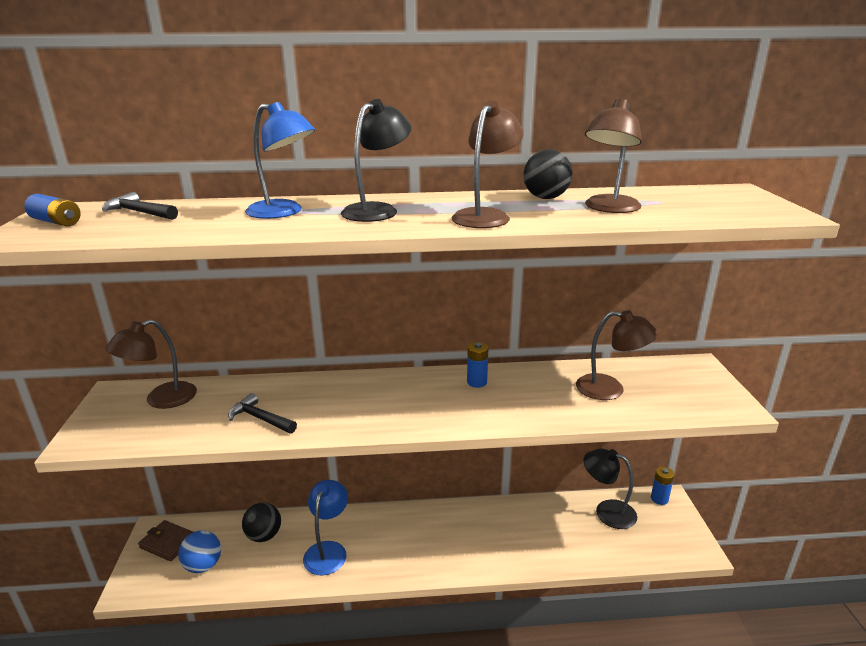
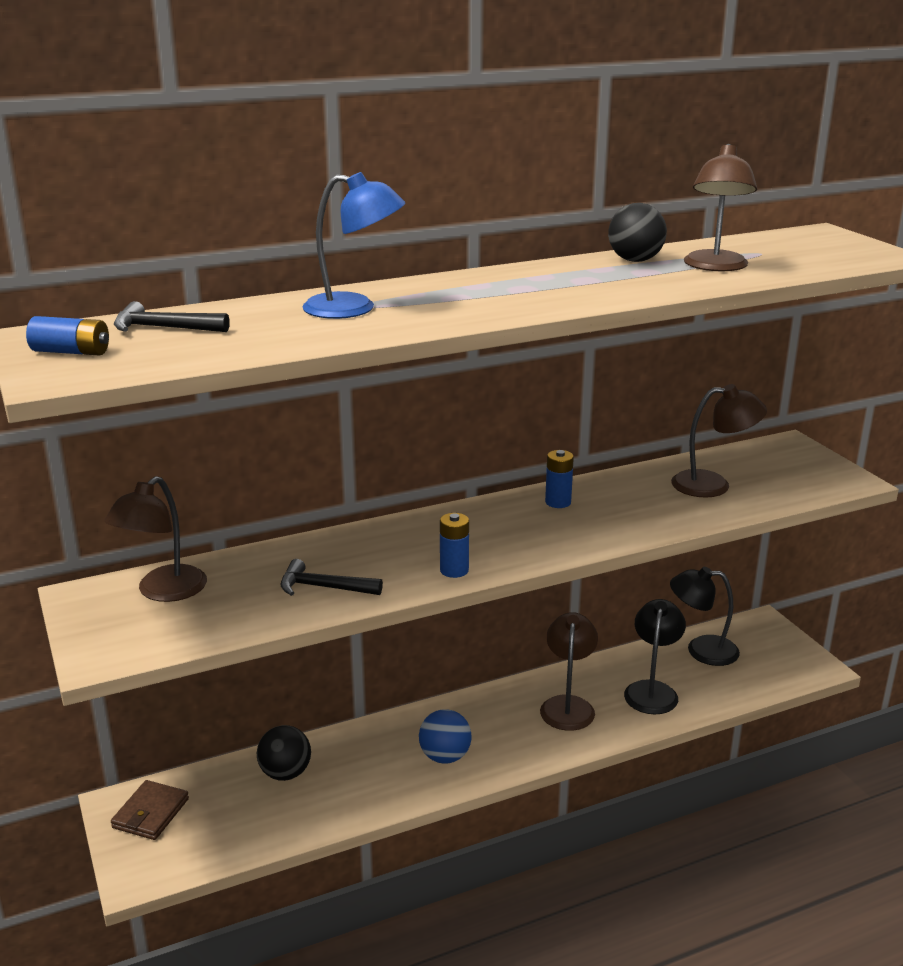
camera: 20 degrees left, 0 degrees up
brown wallet [138,520,193,561] -> brown wallet turned 75 degrees counterclockwise [111,780,189,840]
blue ball [178,530,221,573] -> blue ball moved to [419,709,472,764]
blue lamp [303,480,348,575] -> none
black lamp [341,99,411,222] -> black lamp moved to [624,599,686,714]
brown lamp [451,101,524,228] -> brown lamp moved to [540,612,598,731]
blue battery [651,467,674,505] -> blue battery moved to [440,513,469,578]

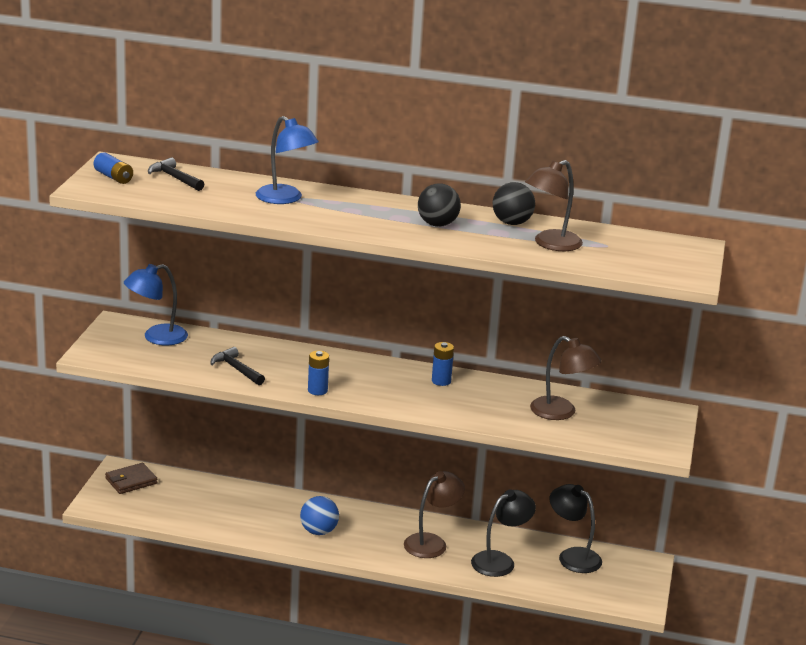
camera: 35 degrees right, 0 degrees up
brown lamp [104,476,207,602] -> blue lamp [124,264,188,345]
black ball [257,725,311,781] -> black ball moved to [418,183,461,227]

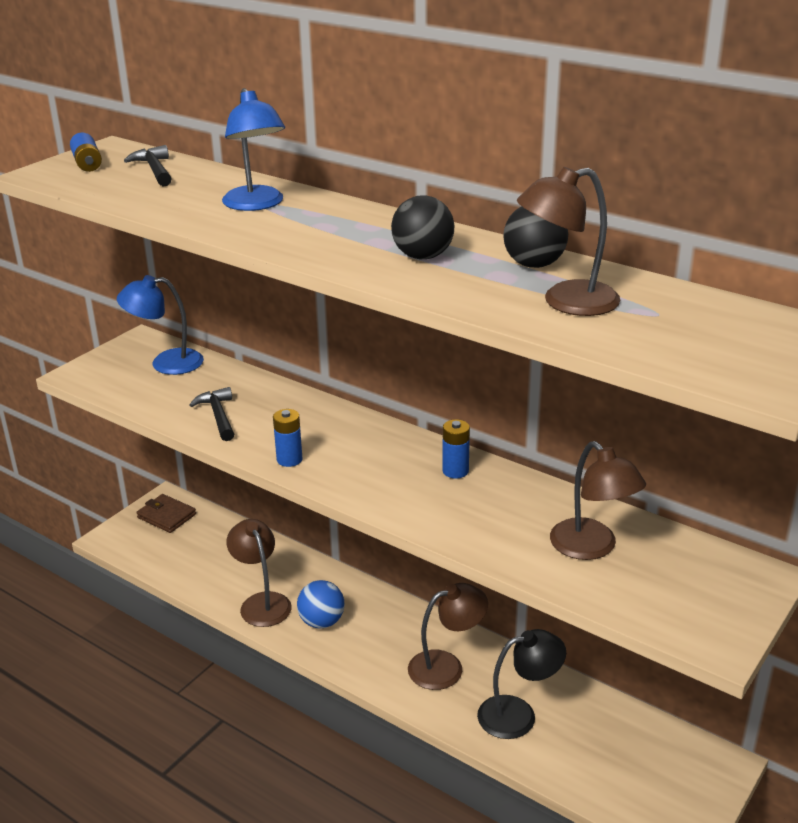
camera: 25 degrees right, 5 degrees up
brown wallet [105,463,158,494] -> brown wallet turned 45 degrees clockwise [136,494,196,533]
black lamp [550,484,602,573] -> none
none -> brown lamp [227,519,292,627]

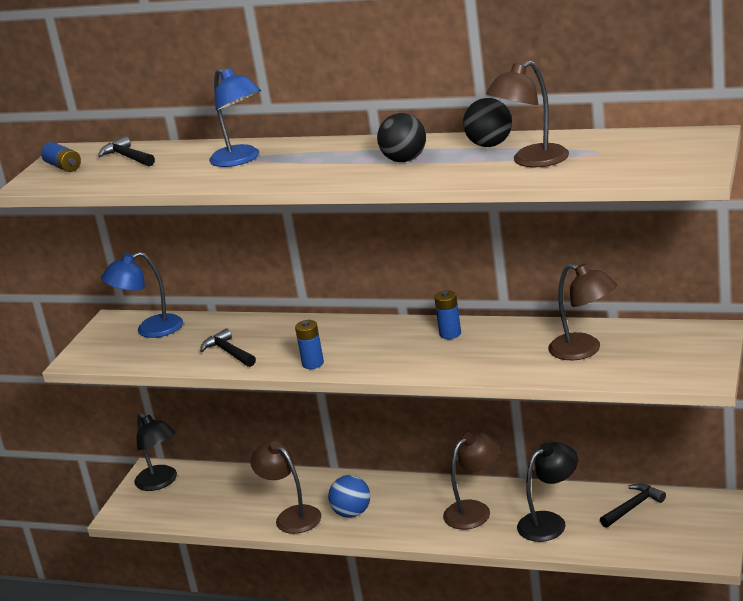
camera: 15 degrees left, 5 degrees down
brown wallet [136,494,196,533] -> black lamp [134,413,177,491]
none -> black hammer [600,483,666,528]

